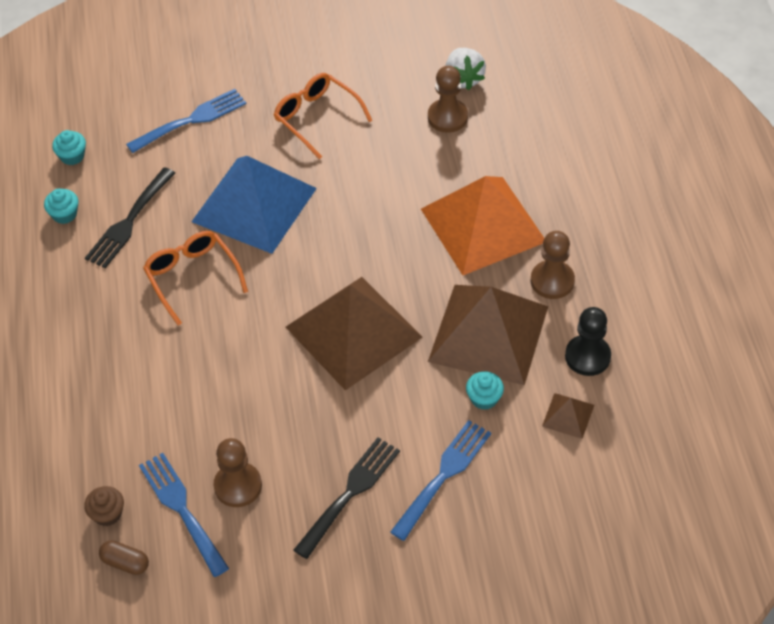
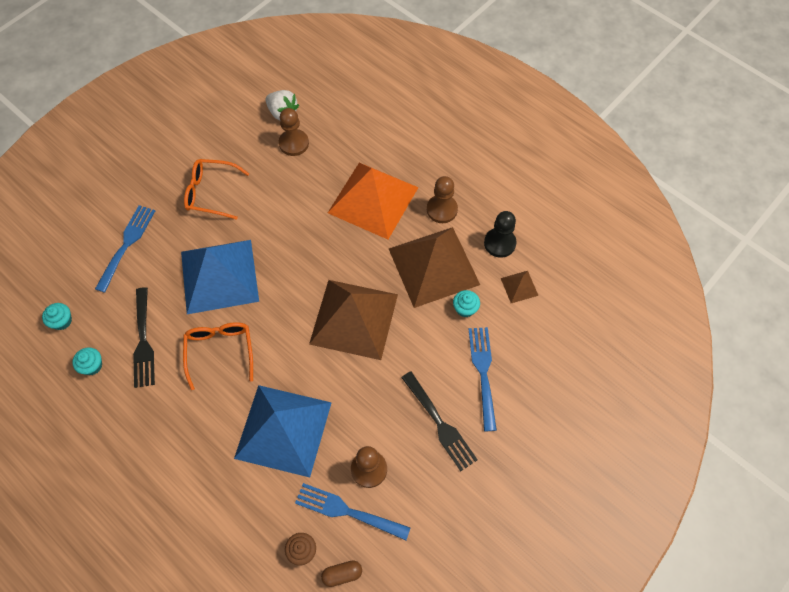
camera: 40 degrees left, 10 degrees up
orange glasses [143,231,248,326] -> orange glasses turned 60 degrees clockwise [183,322,253,390]
black fork [294,437,400,559] -> black fork turned 150 degrees clockwise [401,371,478,471]
none -> blue pyramid [234,385,332,477]

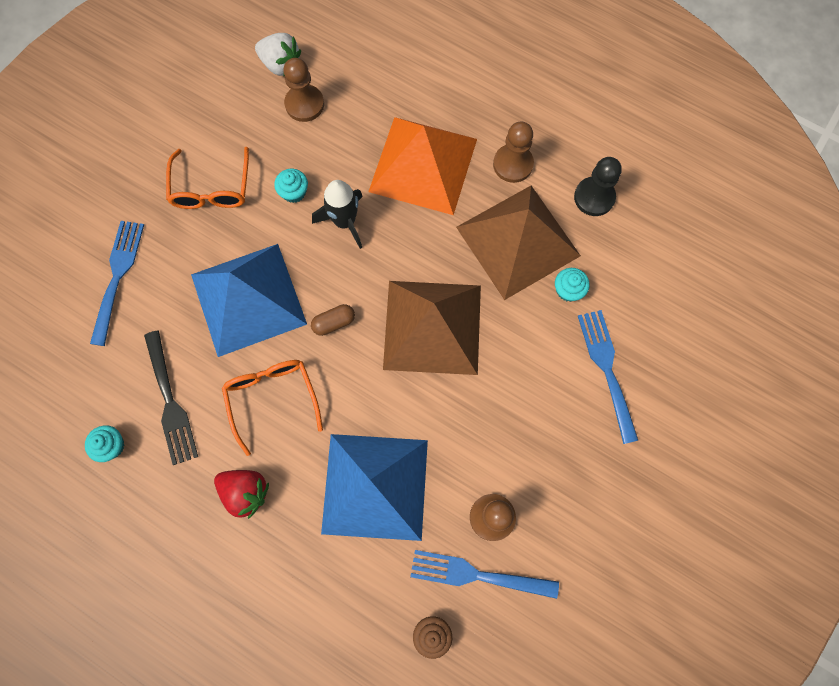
camera: 10 degrees left, 10 degrees up
turquoise cupcake [42,303,72,330] -> turquoise cupcake moved to [274,169,308,203]
orange glasses [184,159,249,220] -> orange glasses turned 90 degrees counterclockwise [166,147,249,209]
brown capsule [321,560,362,587] -> brown capsule moved to [311,304,355,336]
black fork [401,371,478,471] -> none
brown pyramid [501,271,539,303] -> none
none -> red strawberry [214,470,269,519]
none -> black rocket [312,180,363,249]

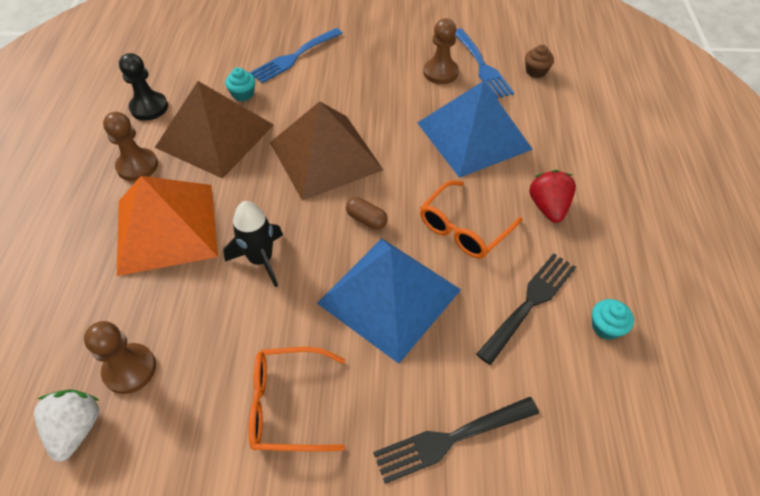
camera: 120 degrees left, 20 degrees down
blue fork [90,221,144,346] -> black fork [373,397,539,484]
orange glasses [166,147,249,209] -> orange glasses turned 150 degrees counterclockwise [248,347,345,451]
turquoise cupcake [274,169,308,203] -> none

